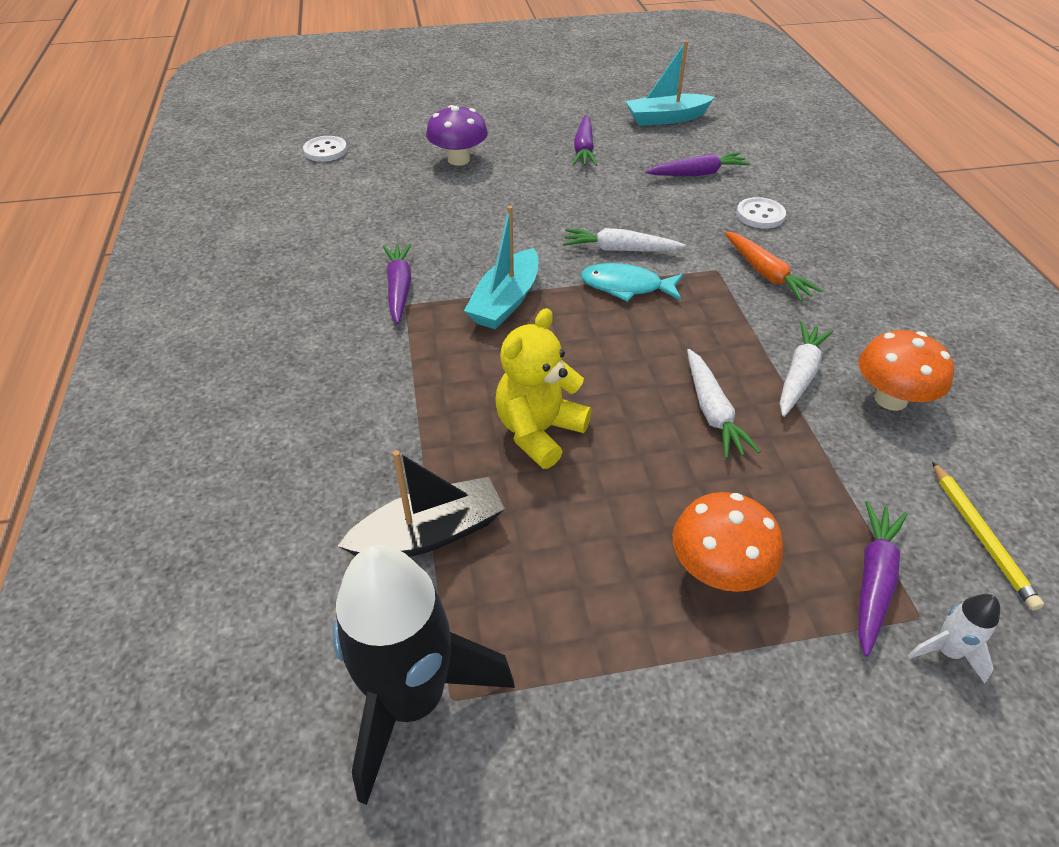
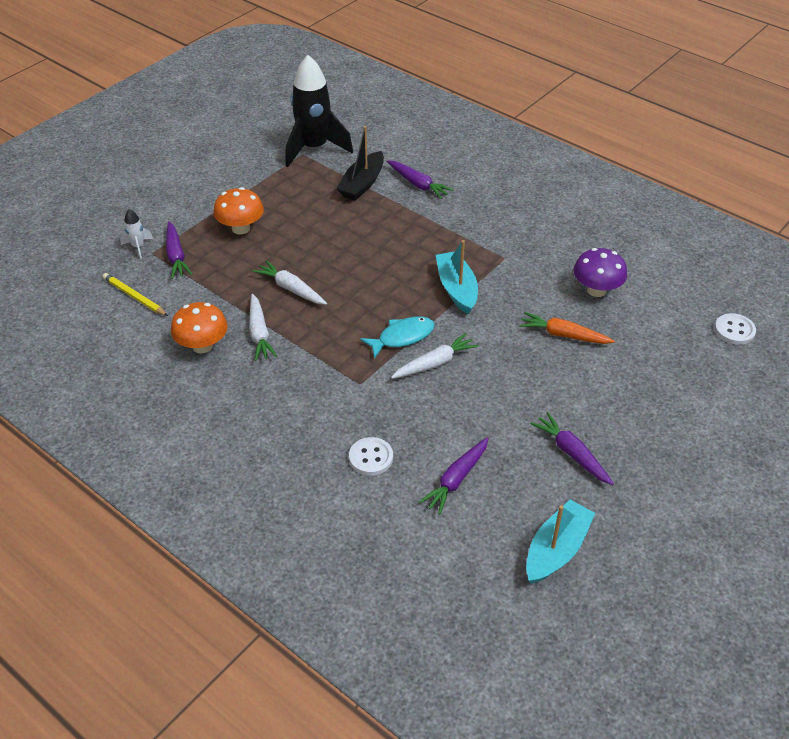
camera: 140 degrees right, 0 degrees up
purple carrot [383,244,412,324] -> purple carrot moved to [387,160,453,199]
purple mushroom [426,105,488,166] -> purple mushroom moved to [573,248,627,297]
yellow teddy bear [495,308,591,469] -> none
orange carrot [725,231,823,301] -> orange carrot moved to [519,312,615,344]

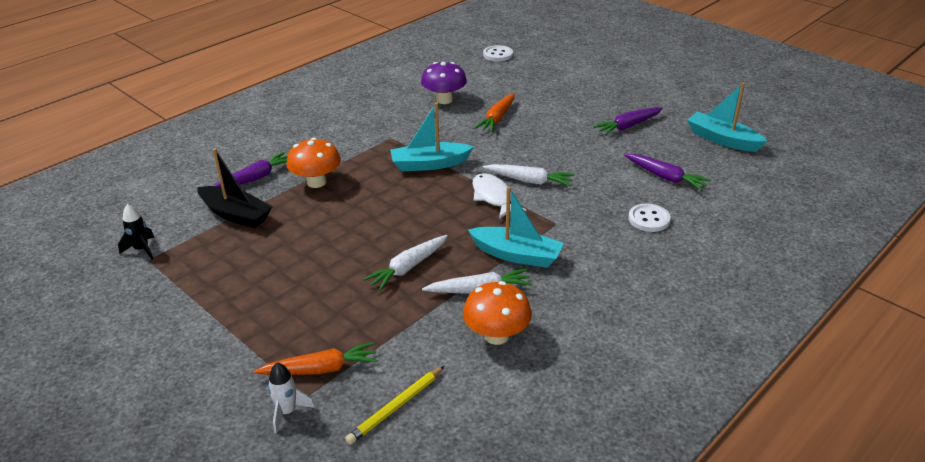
camera: 85 degrees left, 10 degrees down
purple carrot [166,221,192,279] -> orange carrot [253,342,378,375]
orange mushroom [213,187,264,234] -> orange mushroom moved to [287,138,341,188]
black rocket [285,55,353,167] -> black rocket [118,204,154,259], size x0.42
turquoise fish [360,317,435,359] -> white fish [472,173,526,219]
white carrot [391,333,479,379] -> white carrot turned 135 degrees clockwise [483,164,574,186]
none -> turquoise boat [468,186,564,268]

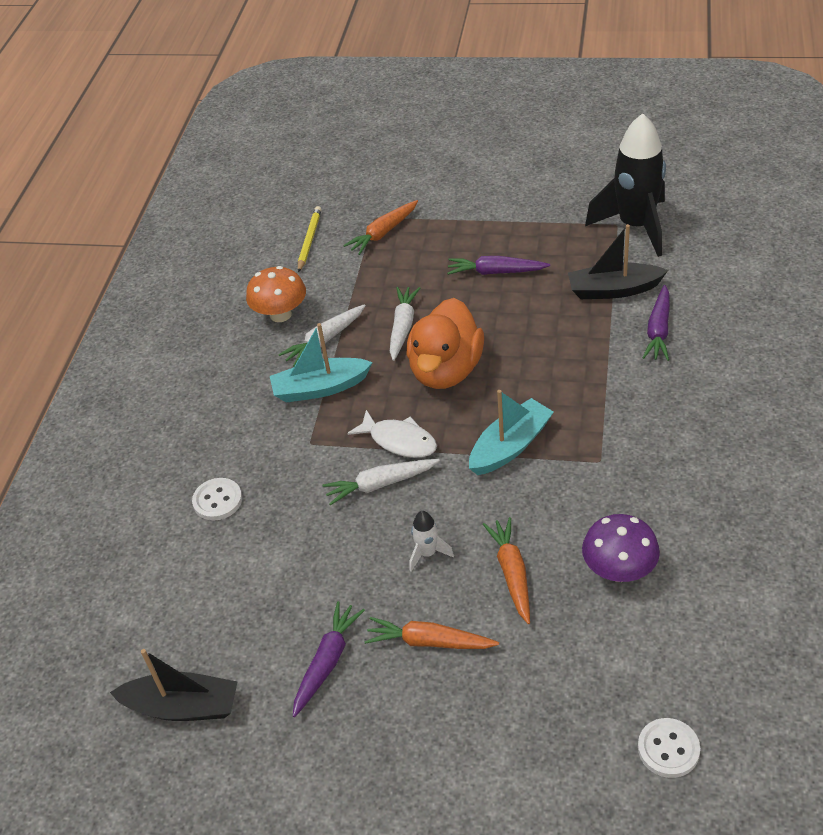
camera: 150 degrees right, 10 degrees up
black rocket [118,204,154,259] -> black rocket [585,113,666,257], size x2.40
white rocket [268,363,315,433] -> white rocket moved to [410,511,454,572]
orange mushroom [287,138,341,188] -> none
purple carrot [624,154,711,190] -> purple carrot moved to [447,256,550,275]
turquoise boat [687,83,767,152] -> black boat [110,649,238,721]
none -> orange carrot [364,617,499,649]
none -> orange duck [406,298,484,389]

